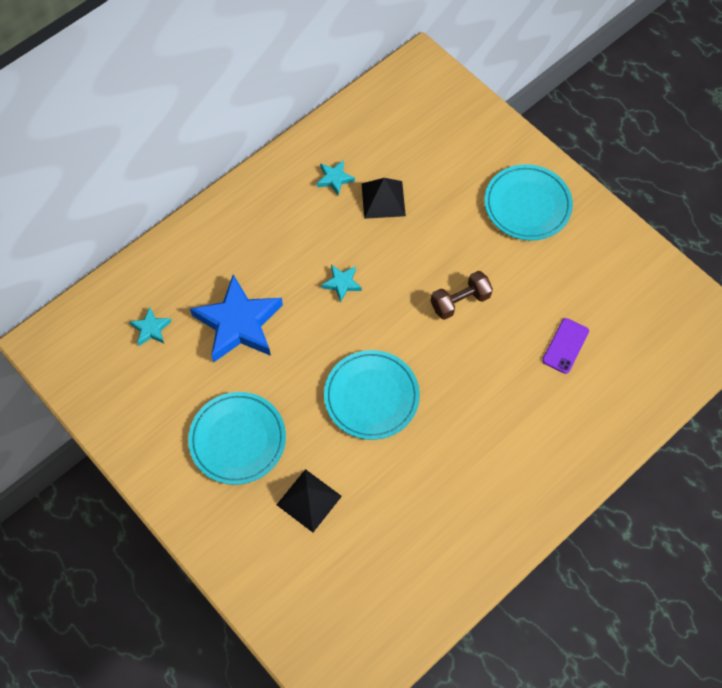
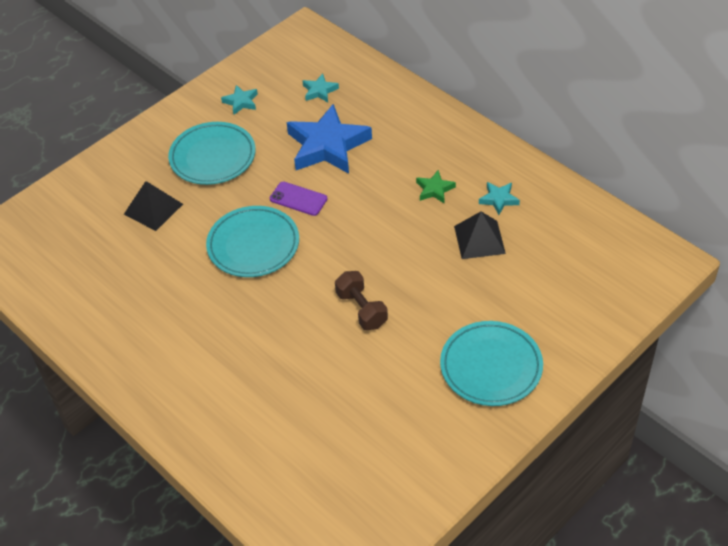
camera: 90 degrees right, 15 degrees down
turquoise star [321,265,362,303] -> turquoise star moved to [221,85,258,115]
purple phone [542,318,589,374] -> purple phone moved to [270,182,327,216]
none -> green star [416,170,456,203]

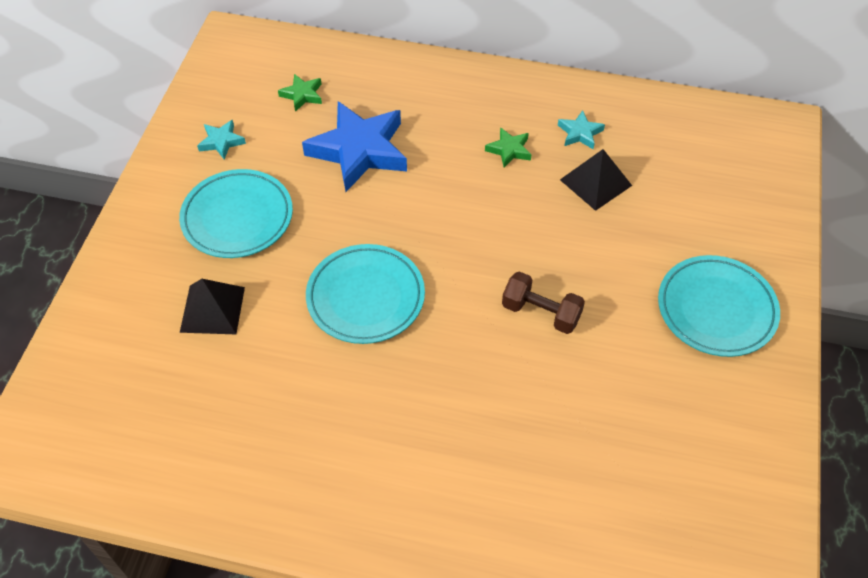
camera: 35 degrees left, 5 degrees up
purple phone [270,182,327,216] -> none
turquoise star [303,74,339,102] -> green star [278,74,322,112]

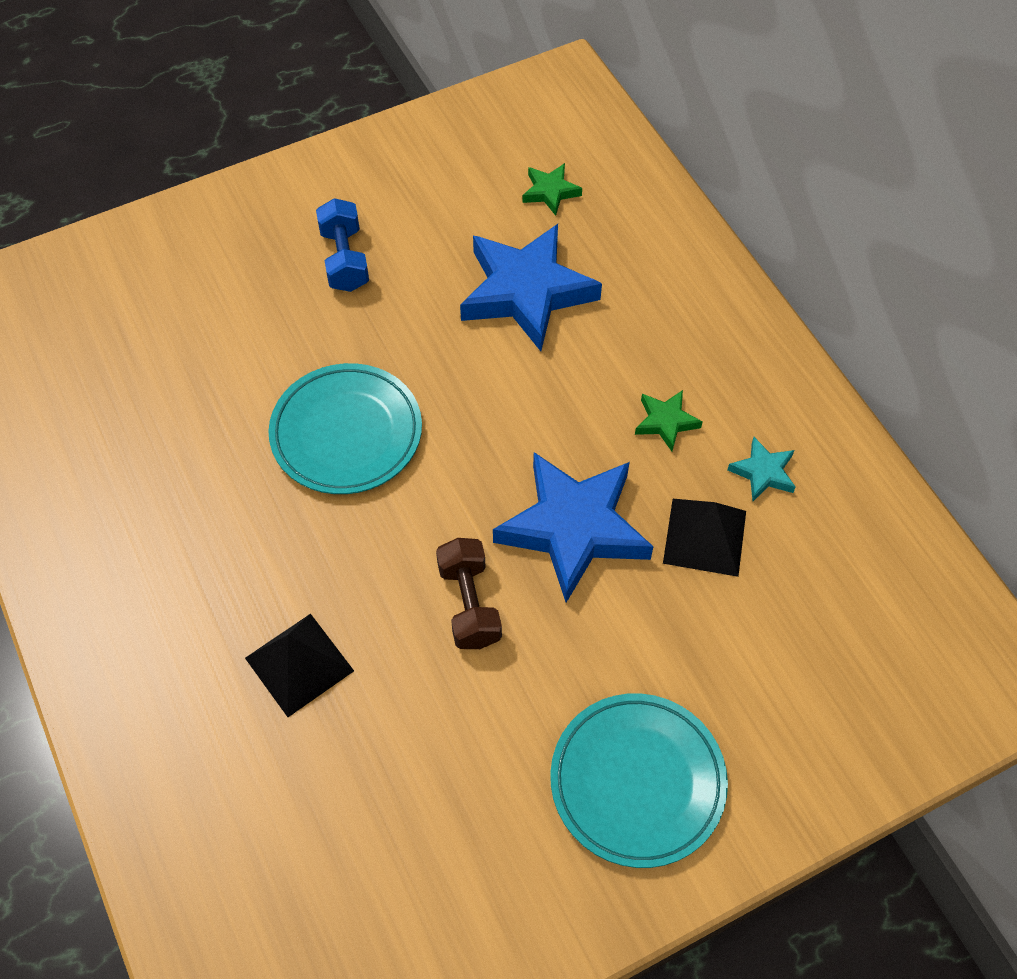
camera: 50 degrees right, 5 degrees up
turquoise plate [179,169,293,258] -> blue dumbbell [316,198,369,292]
black pyramid [180,279,245,334] -> black pyramid moved to [245,614,354,717]
turquoise star [197,120,246,160] -> none
none -> blue star [493,452,654,603]

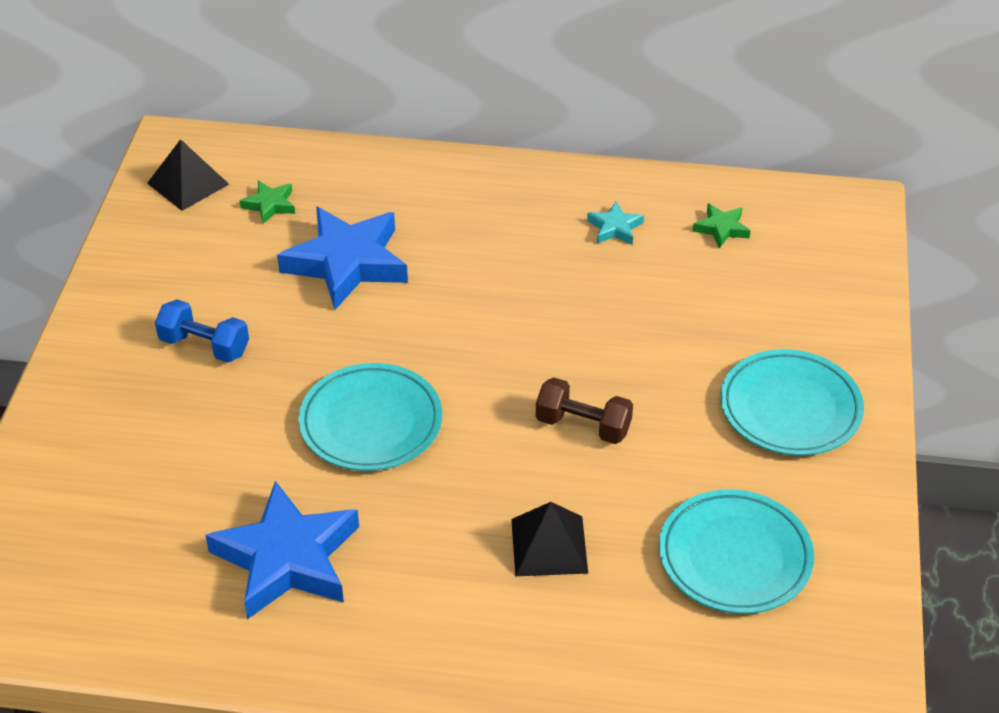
camera: 55 degrees left, 15 degrees down
blue star [493,452,654,603] -> blue star moved to [205,481,359,619]
green star [635,390,703,451] -> green star moved to [693,204,751,248]
black pyramid [663,499,746,577] -> black pyramid moved to [147,139,229,211]
none -> turquoise plate [659,489,814,614]

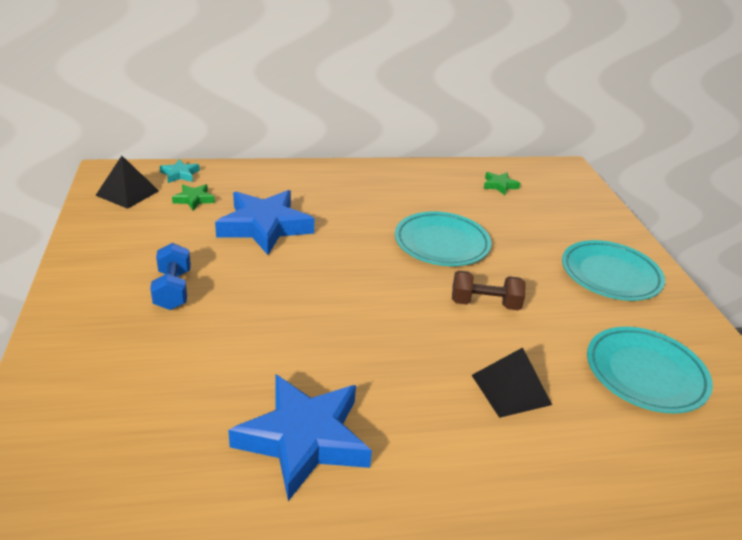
camera: 20 degrees left, 10 degrees down
blue dumbbell [155,299,249,363] -> blue dumbbell turned 75 degrees clockwise [150,243,191,310]
turquoise plate [298,363,442,471] -> turquoise plate moved to [395,211,491,266]
turquoise star [587,202,644,245] -> turquoise star moved to [160,159,200,183]

